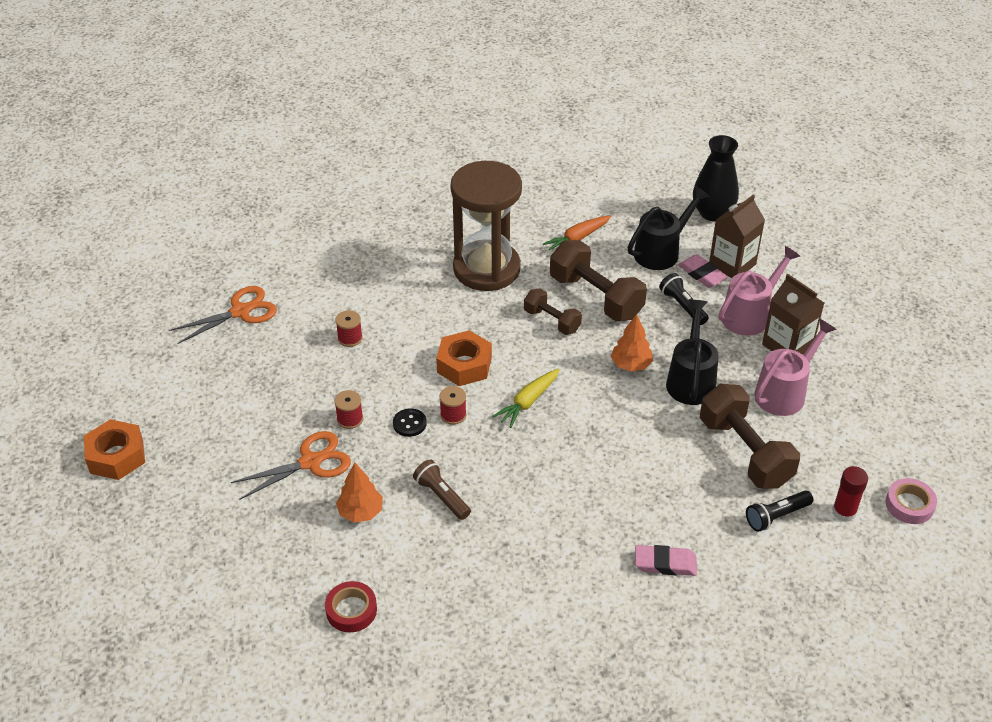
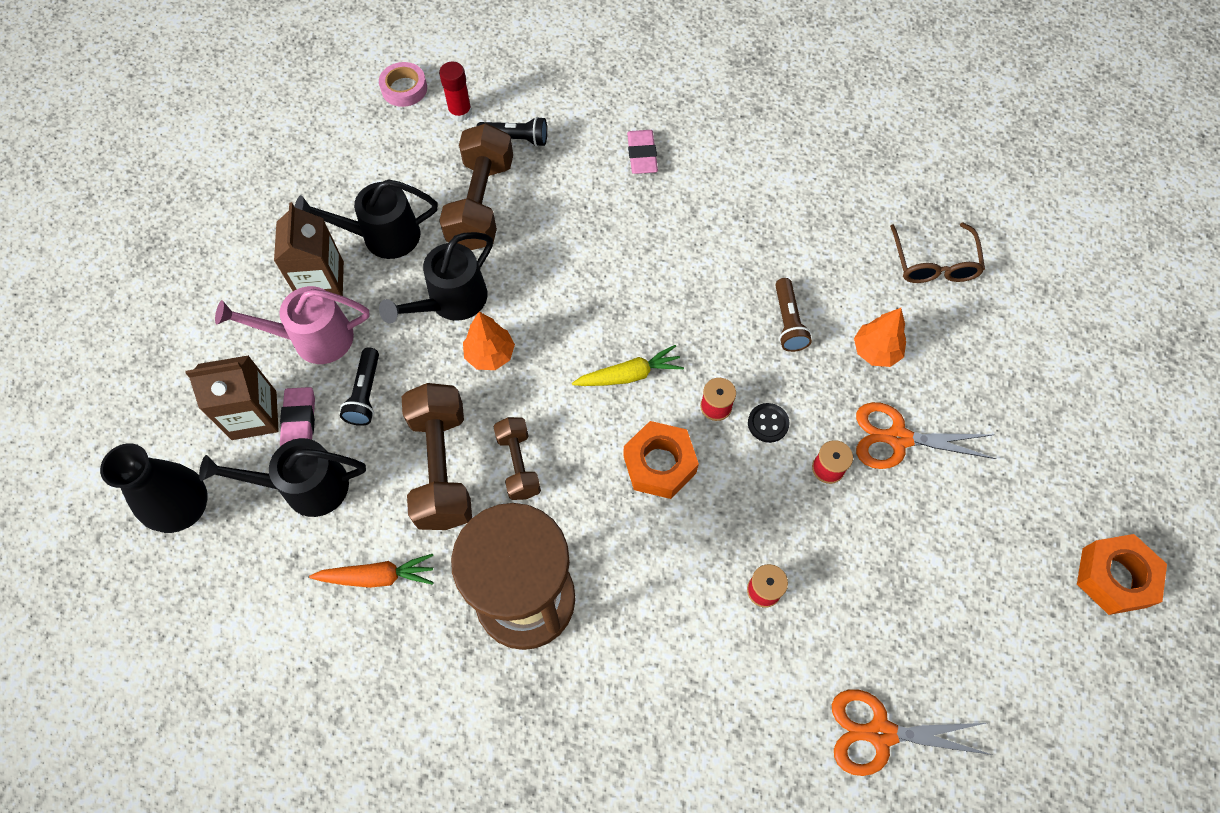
camera: 145 degrees left, 20 degrees up
red tape [325,581,377,632] -> brown glasses [890,222,985,283]
pink eraser [635,545,697,576] -> pink eraser turned 45 degrees clockwise [627,130,658,174]
pink watering can [754,319,837,416] -> black watering can [295,179,438,259]

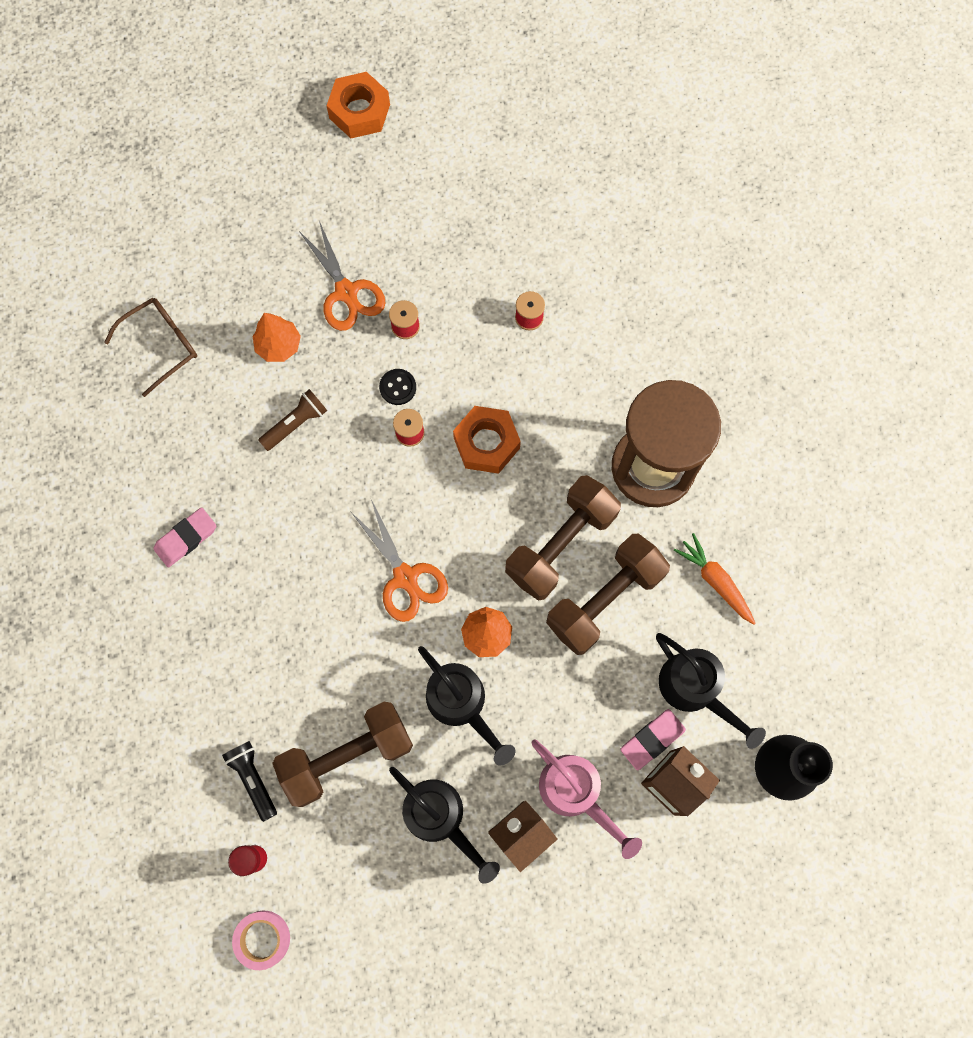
camera: 125 degrees left, 10 degrees up
black flashlight [340,347,379,426] -> none
black watering can [379,232,493,324] -> black watering can turned 45 degrees clockwise [418,646,515,765]
brown dumbbell [493,417,541,500] -> brown dumbbell [505,475,621,601], size x1.74
yellow carrot [572,345,684,386] -> none
pink eraser [627,130,658,174] -> pink eraser moved to [153,507,216,567]
orange scissors [832,689,992,776] -> orange scissors moved to [350,499,448,622]

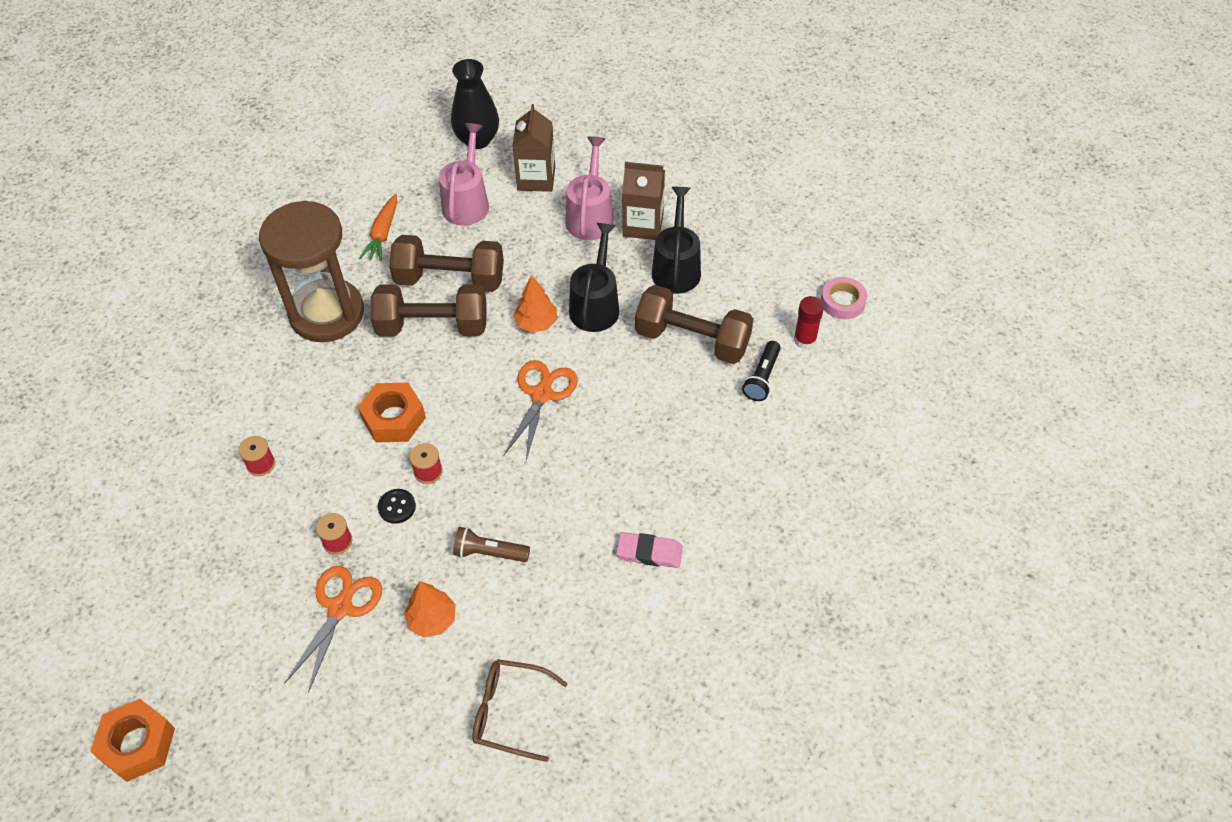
camera: 130 degrees left, 20 degrees down
pink eraser [620,709,686,771] -> none
black watering can [656,633,766,749] -> pink watering can [439,123,489,226]

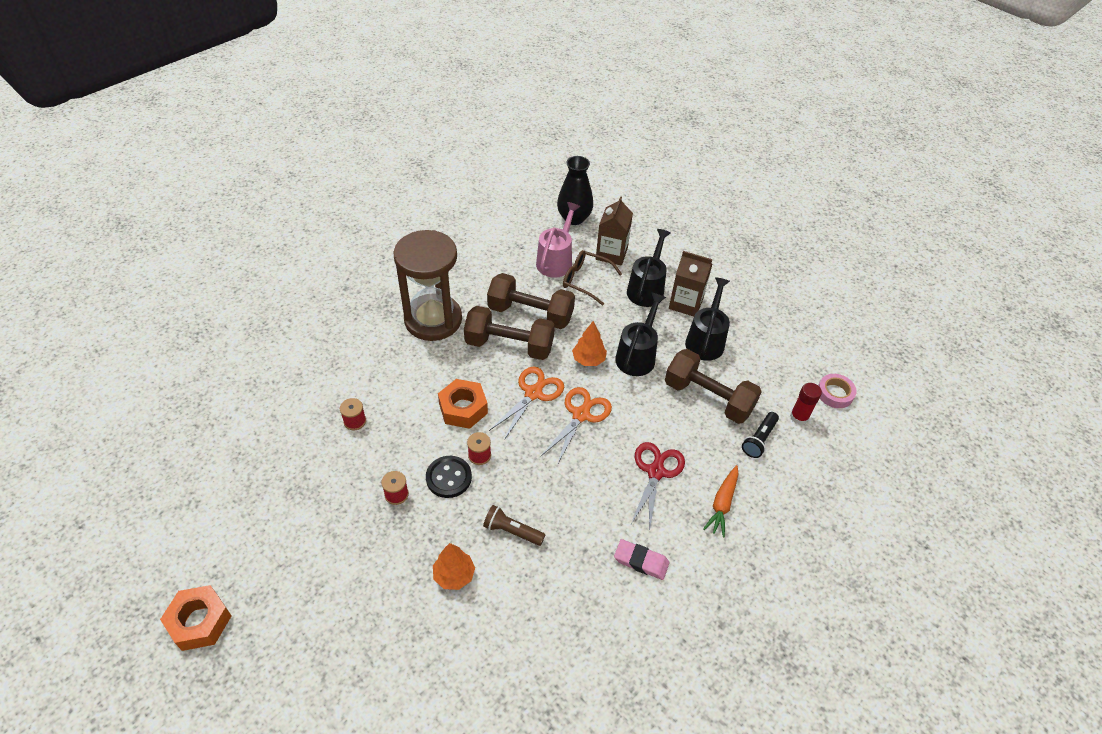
camera: 10 degrees right, 5 degrees down
orange scissors [284,566,383,693] -> orange scissors moved to [489,367,564,440]
orange carrot [359,194,397,262] -> orange carrot moved to [703,465,738,537]
black button [378,489,416,524] -> black button [426,456,472,498], size x1.53
brown glasses [472,659,568,762] -> brown glasses moved to [563,250,622,305]
pink watering can [566,136,613,240] -> black watering can [627,229,671,307]
none -> red scissors [630,442,685,532]

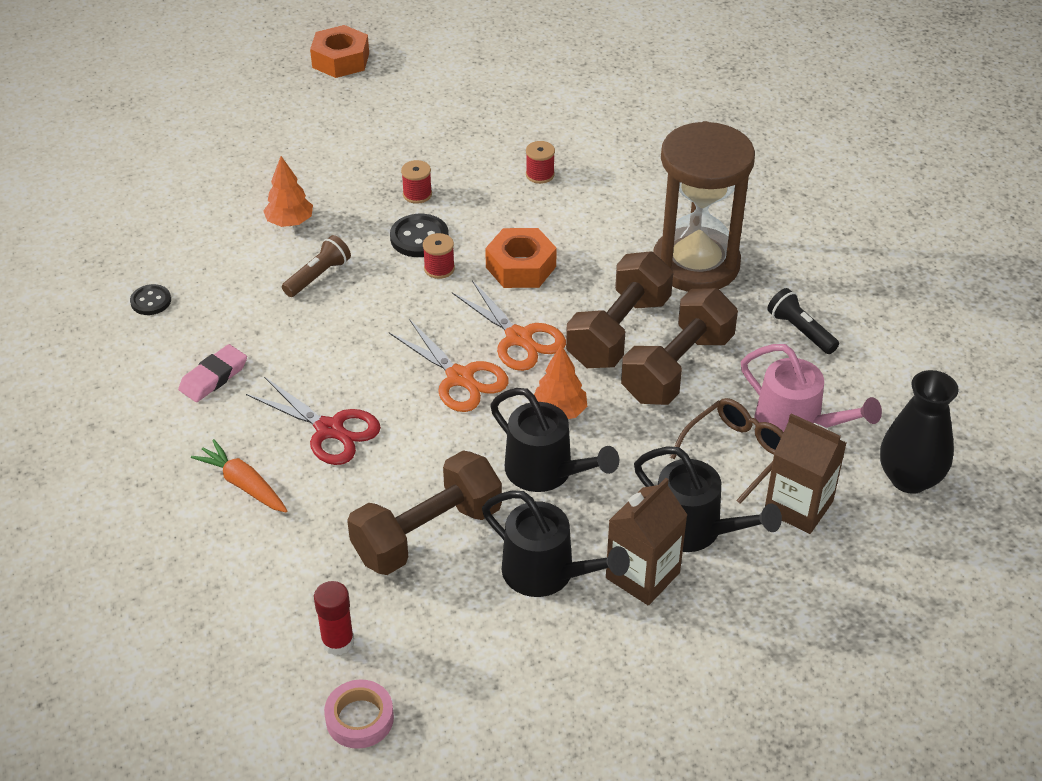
camera: 110 degrees right, 5 degrees down
black flashlight [742,412,779,458] -> black flashlight moved to [767,288,839,354]
none -> black button [130,284,171,315]

